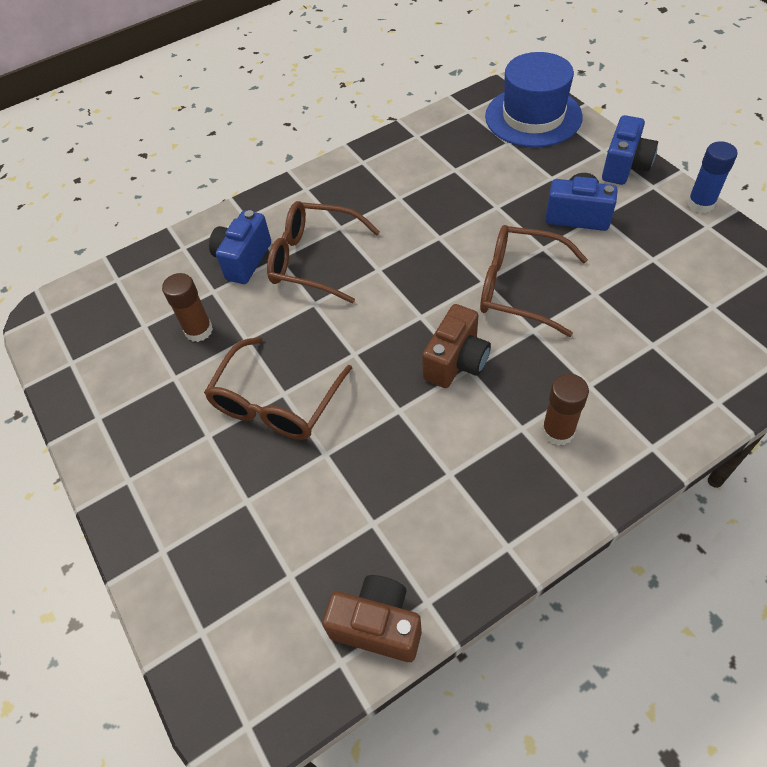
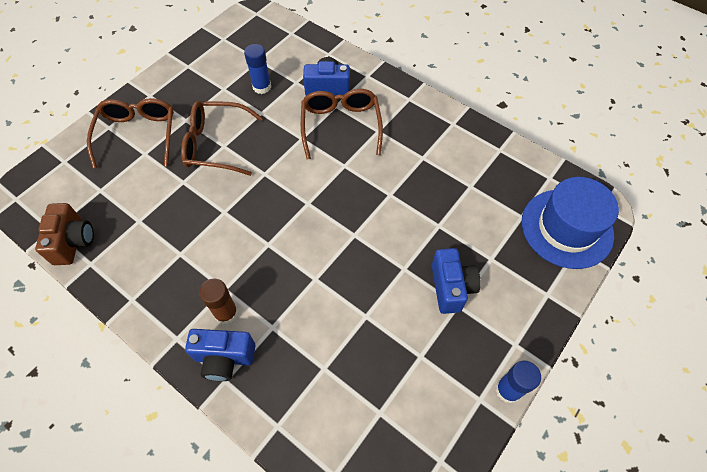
camera: 65 degrees right, 5 degrees up
brown glue stick [162,273,213,342] -> blue glue stick [244,44,271,94]
brown camera [422,304,491,388] -> none
brown glasses [480,225,588,337] -> brown glasses moved to [87,98,174,168]
blue camera [602,115,658,185] -> blue camera moved to [185,329,255,381]

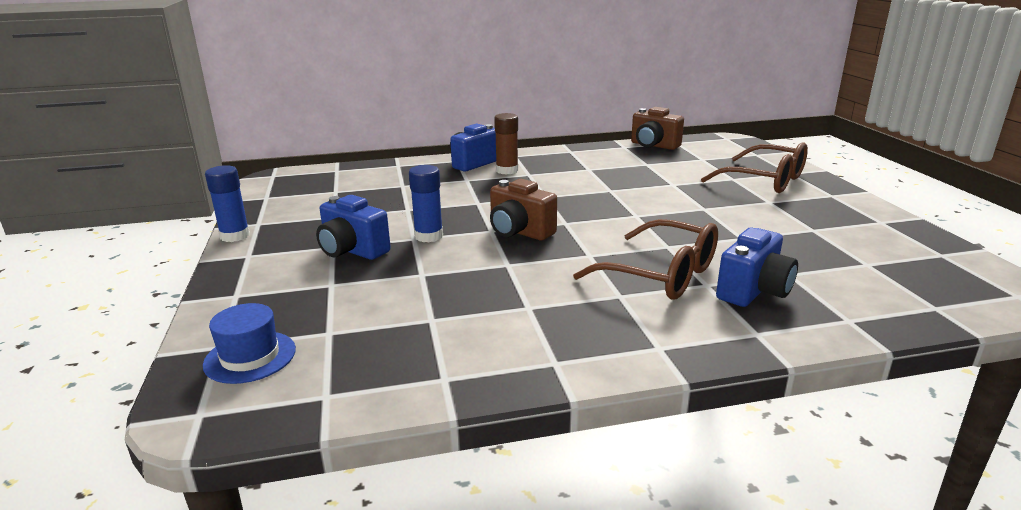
camera: 130 degrees right, 35 degrees down
brown glasses [181,101,263,176] -> none
blue glue stick [244,44,271,94] -> blue glue stick moved to [409,165,443,242]
blue hat [522,177,619,269] -> blue hat [203,303,296,384], size x0.54
none -> brown camera [490,179,557,240]

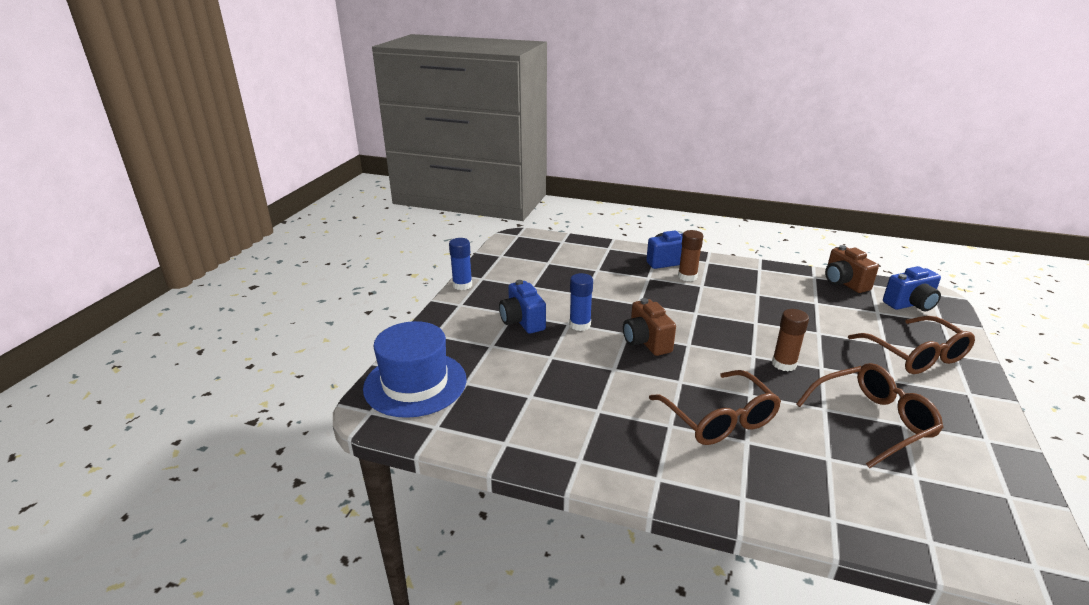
camera: 30 degrees right, 5 degrees up
blue hat [203,303,296,384] -> blue hat [363,321,466,418], size x1.86
blue camera [716,228,798,307] -> blue camera moved to [883,266,941,311]
none -> brown glue stick [772,309,809,371]
none -> brown glasses [796,363,944,468]

